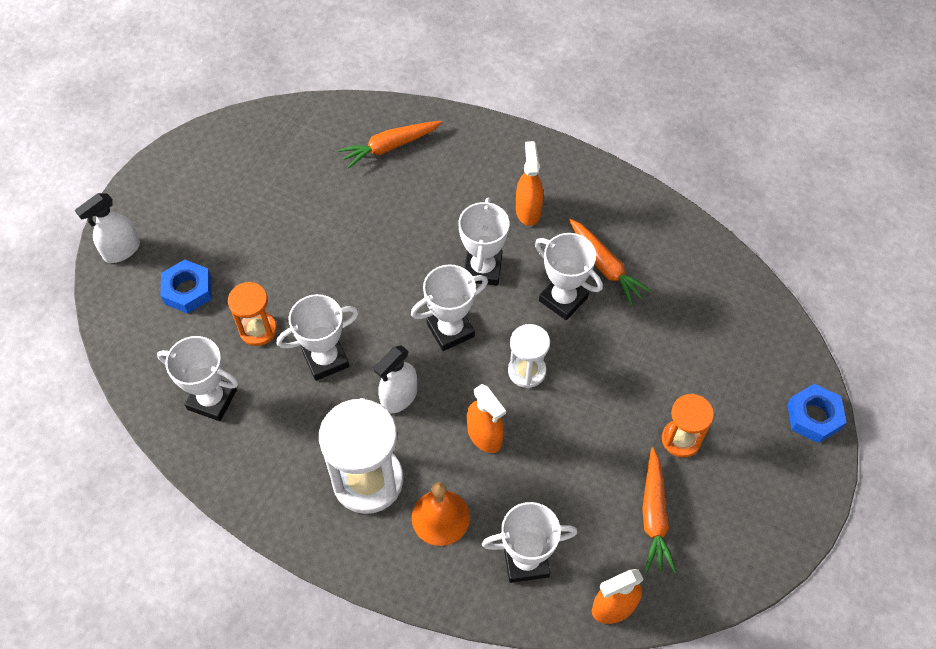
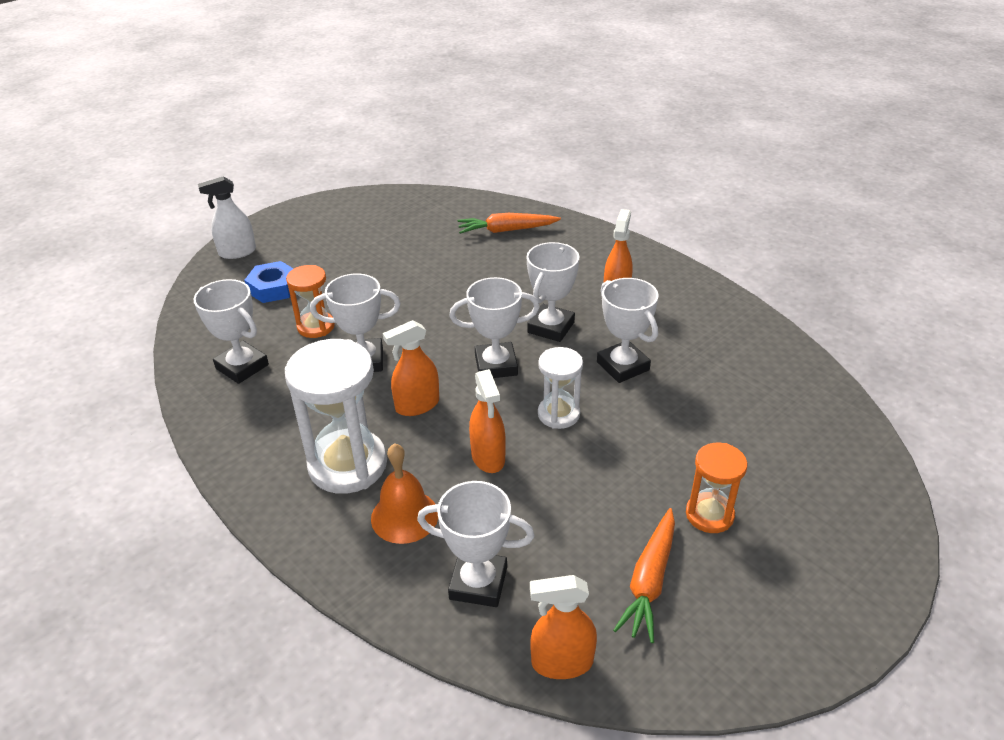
camera: 20 degrees right, 20 degrees down
white spray bottle [374,345,417,413] -> orange spray bottle [383,320,439,416]
orange carrot [569,219,652,306] -> none
blue nut [787,384,847,443] -> none

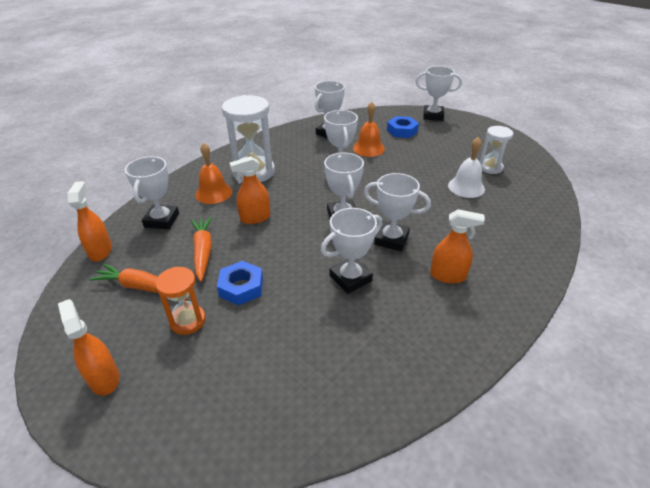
camera: 85 degrees right, 0 degrees up
white spray bottle [198,176,256,259] -> white trophy [415,66,462,121]
orange hourglass [286,265,335,338] -> orange bell [353,102,385,157]
orange spray bottle [383,320,439,416] -> orange spray bottle moved to [58,299,119,396]
orange carrot [457,213,561,234] -> orange carrot moved to [191,216,212,282]
white hourglass [538,347,583,429] -> white hourglass moved to [480,126,514,174]
none -> blue nut [217,261,263,305]
none -> white bell [448,137,485,198]

